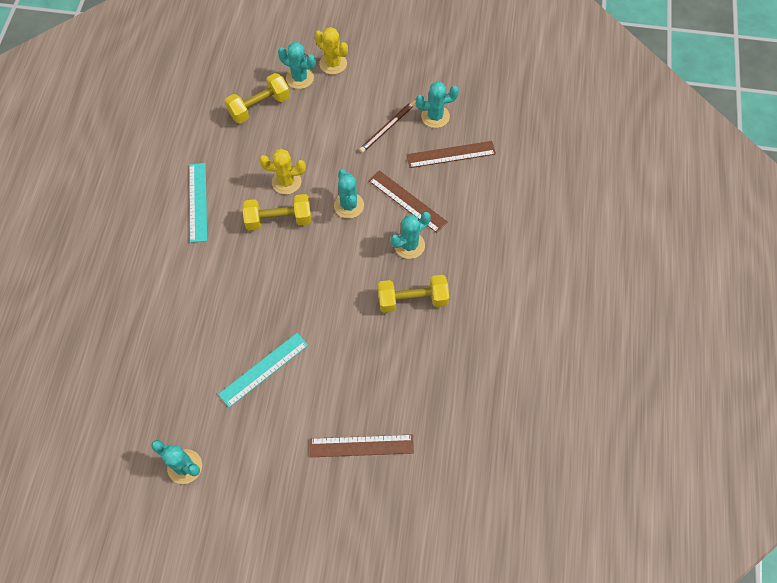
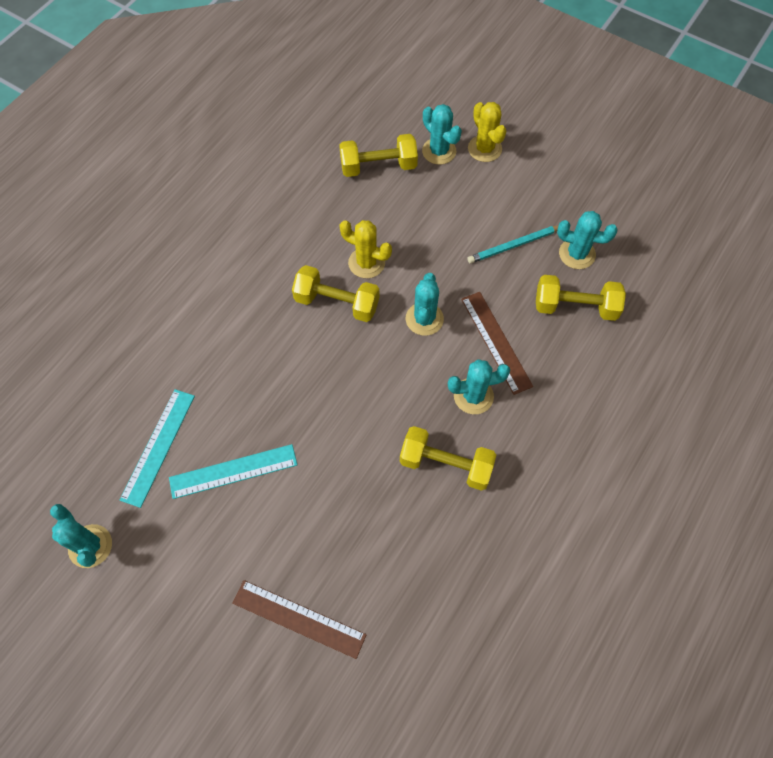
camera: 25 degrees right, 0 degrees up
turquoise ruler [189,163,207,243] -> turquoise ruler moved to [120,389,195,508]
brown pencil [359,100,416,153] -> turquoise pencil [467,225,559,264]
brown ruler [407,141,496,168] -> yellow dumbbell [536,275,626,321]

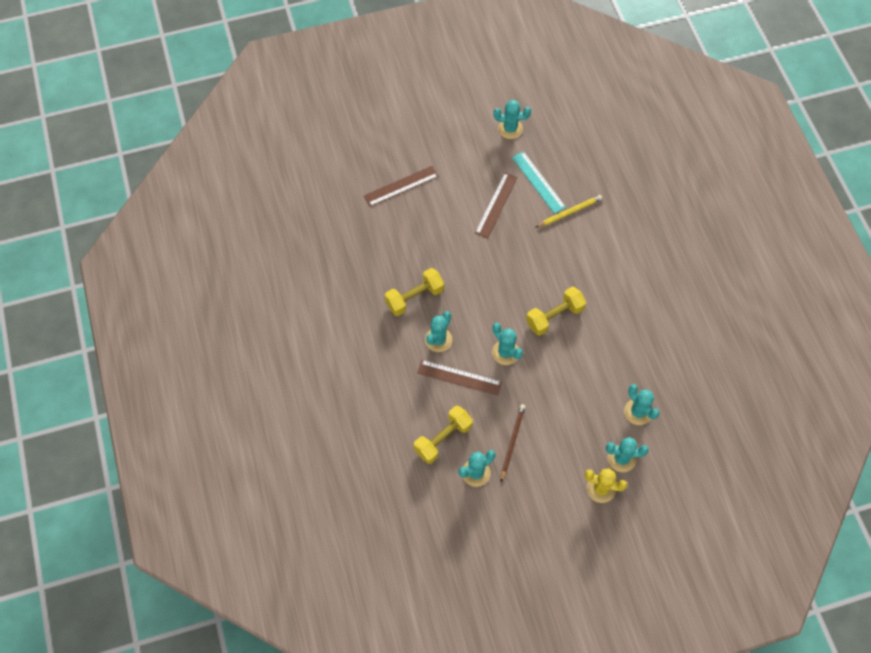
camera: 130 degrees right, 0 degrees up
turquoise ruler [169,444,297,499] -> brown ruler [475,172,518,238]
yellow dumbbell [339,134,418,177] -> turquoise cactus [624,384,660,425]
yellow cactus [339,220,392,278] -> none
turquoise pencil [467,225,559,264] -> brown pencil [501,404,526,482]
none -> yellow pencil [536,195,602,227]

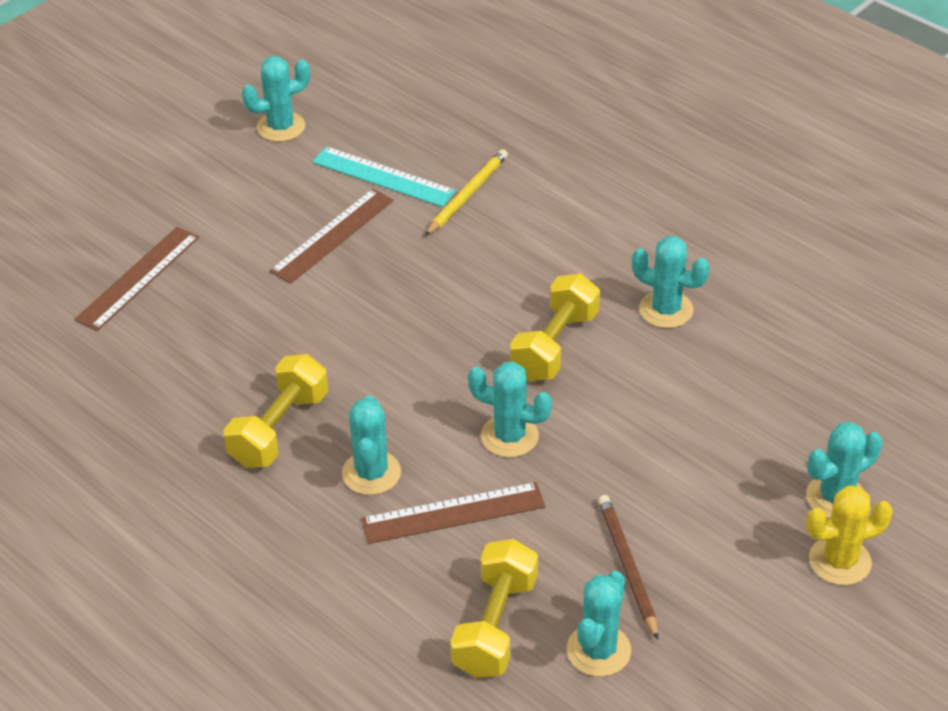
camera: 30 degrees left, 20 degrees down
brown ruler [475,172,518,238] -> brown ruler turned 45 degrees clockwise [270,189,394,284]
turquoise cactus [624,384,660,425] -> turquoise cactus moved to [632,236,710,328]

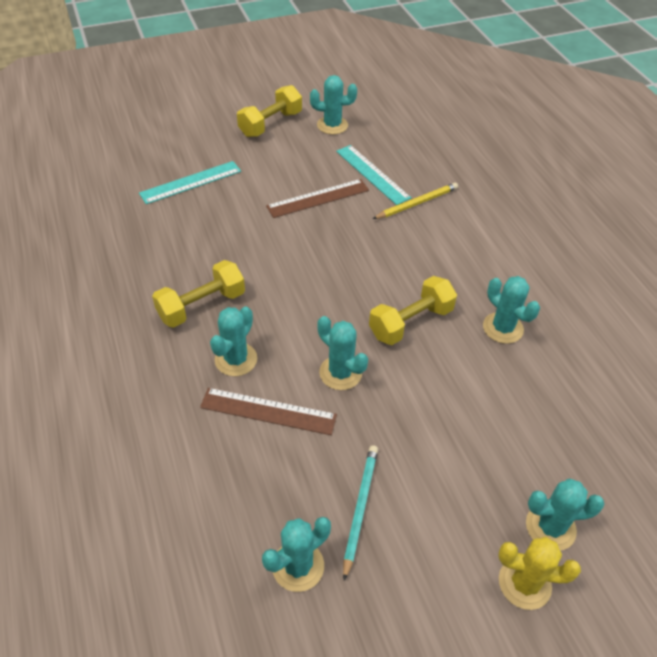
camera: 25 degrees right, 5 degrees up
brown ruler [75,227,199,331] -> turquoise ruler [139,161,241,204]
yellow dumbbell [450,539,538,678] -> yellow dumbbell moved to [237,85,302,137]
brown pencil [598,495,658,640] -> turquoise pencil [343,445,378,581]

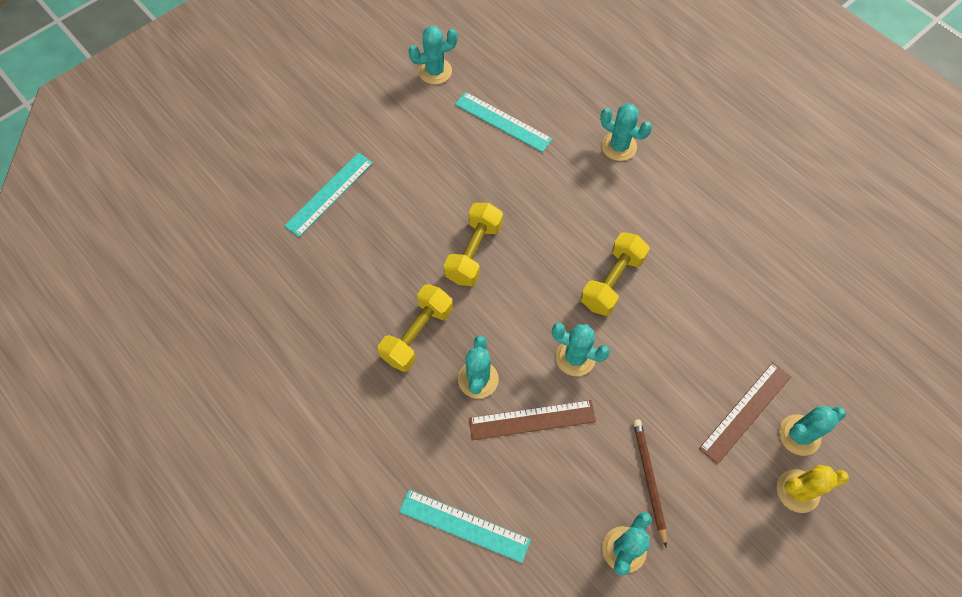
camera: 20 degrees left, 15 degrees up
yellow dumbbell [237,85,302,137] -> yellow dumbbell moved to [444,203,503,286]
brown ruler [266,179,369,218] -> brown ruler moved to [699,362,791,464]
turquoise pencil [343,445,378,581] -> brown pencil [633,419,667,547]
yellow pencil [373,183,458,219] -> none
turquoise cactus [483,276,540,344] -> turquoise cactus moved to [600,103,652,161]
none -> turquoise ruler [399,490,531,563]

